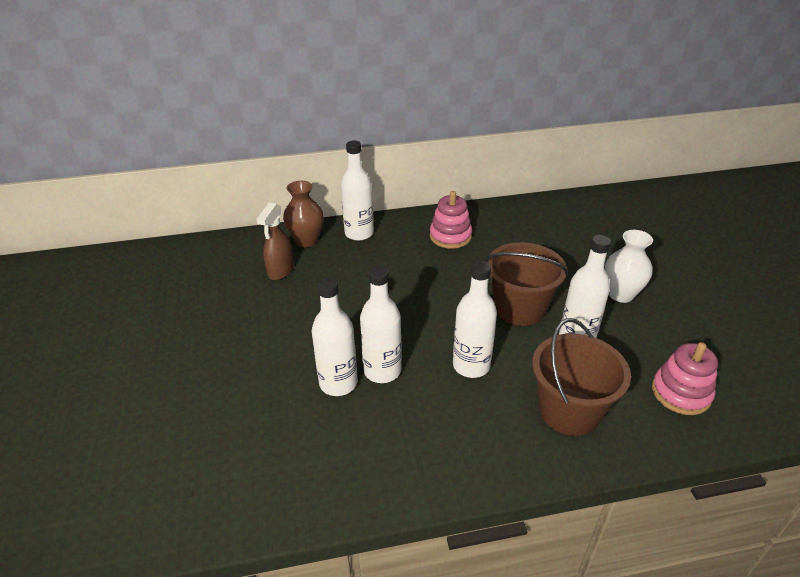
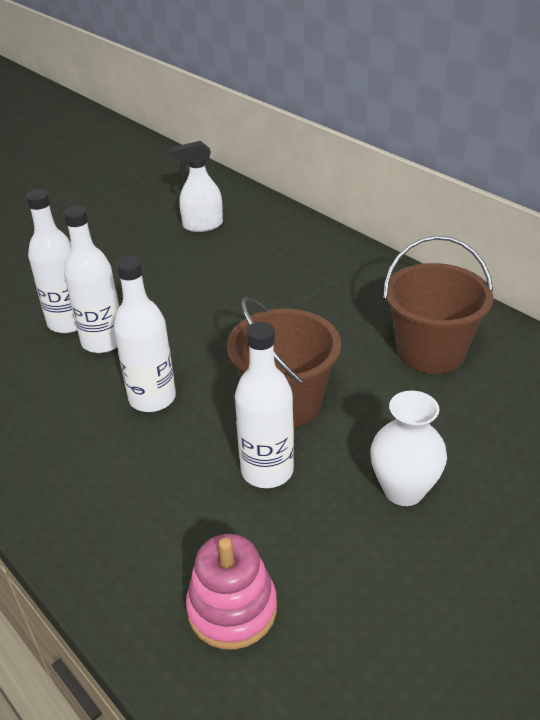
camera: 60 degrees right, 0 degrees up
brown spray bottle [256,203,294,280] -> white spray bottle [171,141,223,232]
brown vase [283,181,324,247] -> none
white bottle [341,141,374,241] -> none
pink stacking toy [430,191,472,249] -> none
brown bucket [532,318,631,436] -> brown bucket moved to [383,235,493,374]

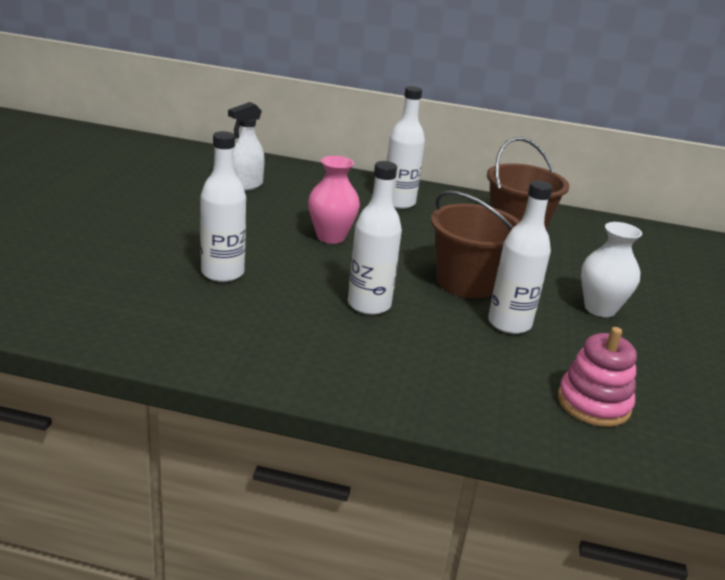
camera: 40 degrees left, 10 degrees down
white bottle [63,206,119,353] -> white bottle moved to [386,86,425,209]
none -> pink vase [308,156,360,244]

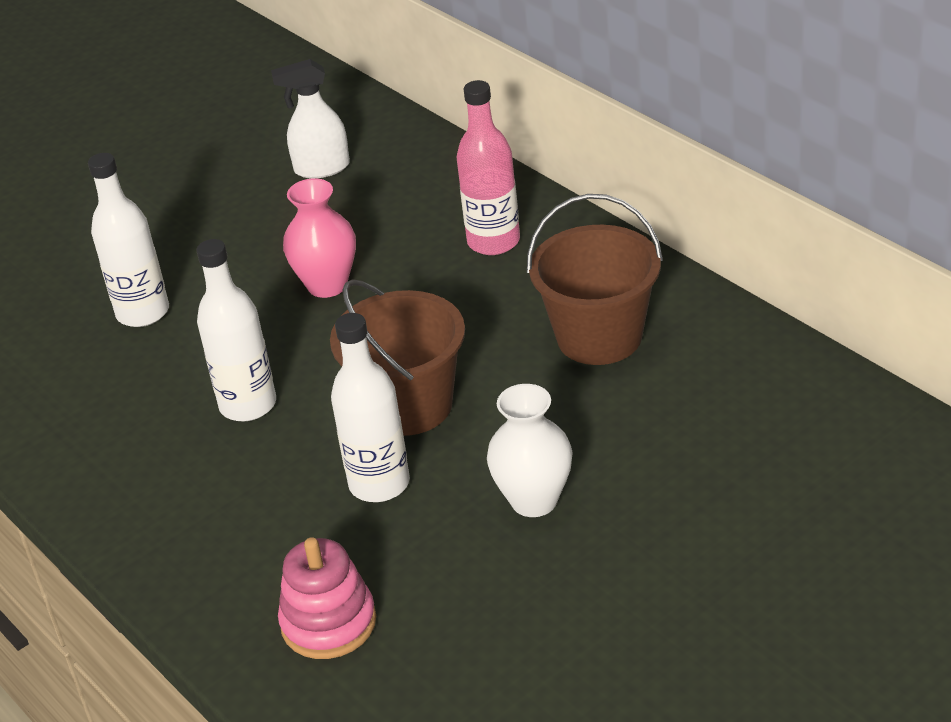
camera: 45 degrees right, 10 degrees up
white bottle [386,86,425,209] -> pink bottle [456,80,520,255]

